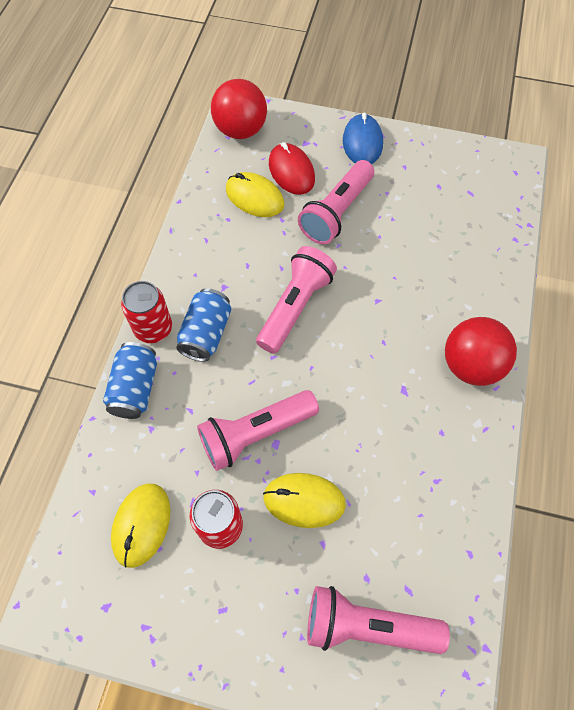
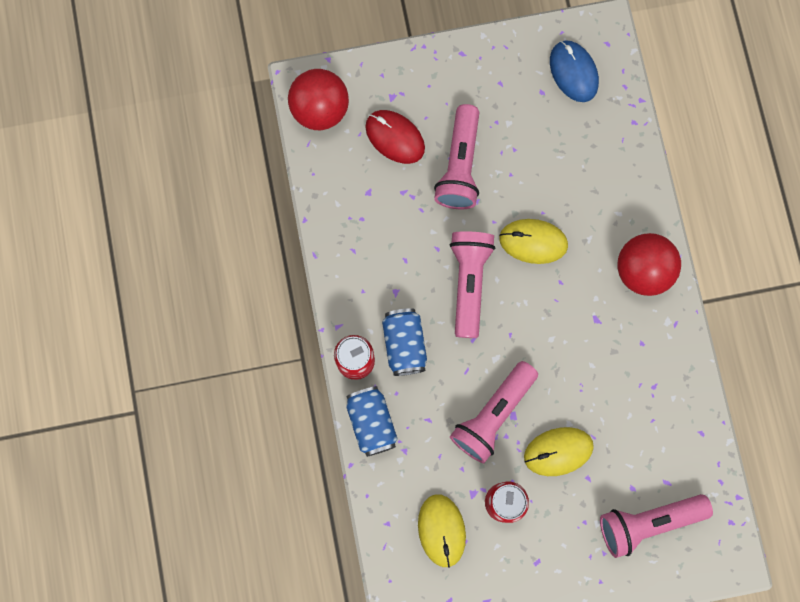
camera: 25 degrees left, 15 degrees up
yellow mouse [226,172,284,217] -> yellow mouse moved to [499,219,568,264]
blue mouse [343,112,383,164] -> blue mouse moved to [550,40,599,102]

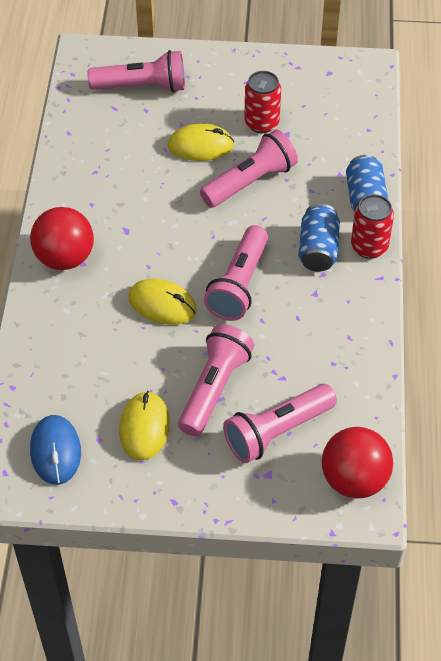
camera: 165 degrees left, 25 degrees down
red mouse [365,110,425,164] -> pink flashlight [223,384,337,463]
yellow mouse [418,494,466,568] -> yellow mouse moved to [119,391,170,461]

